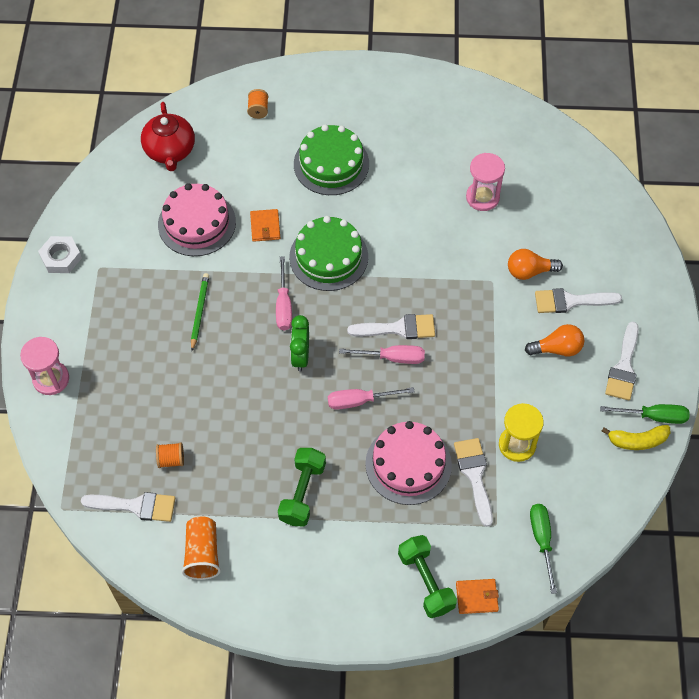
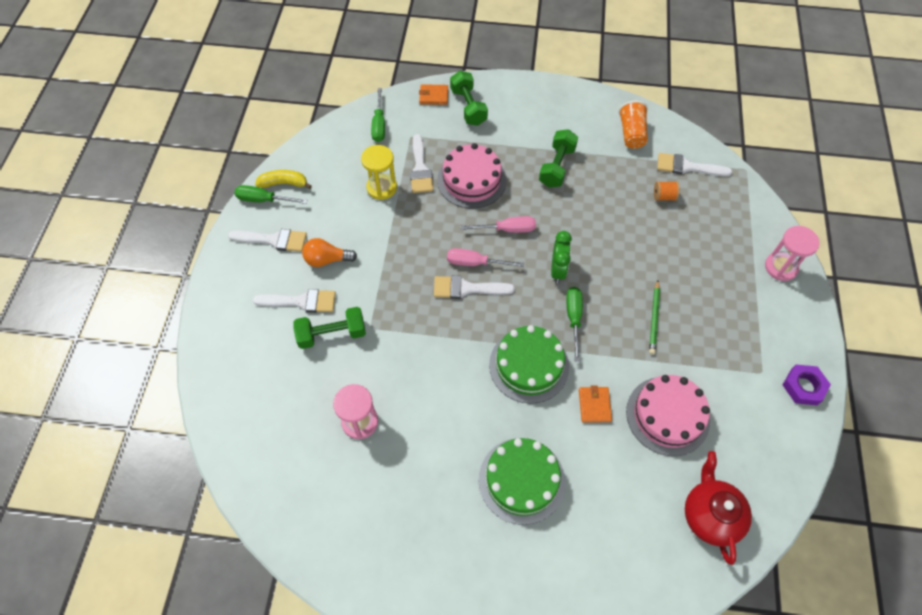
camera: 175 degrees left, 0 degrees up
white nut [38,236,82,273] -> purple nut [783,364,831,405]
orange spool [247,89,268,119] -> none
pink screwdriver [276,256,292,331] -> green screwdriver [566,287,583,362]
orange light bulb [508,249,563,280] -> green dumbbell [293,307,366,349]
white brush [605,322,639,401] -> white brush turned 75 degrees clockwise [228,229,307,252]

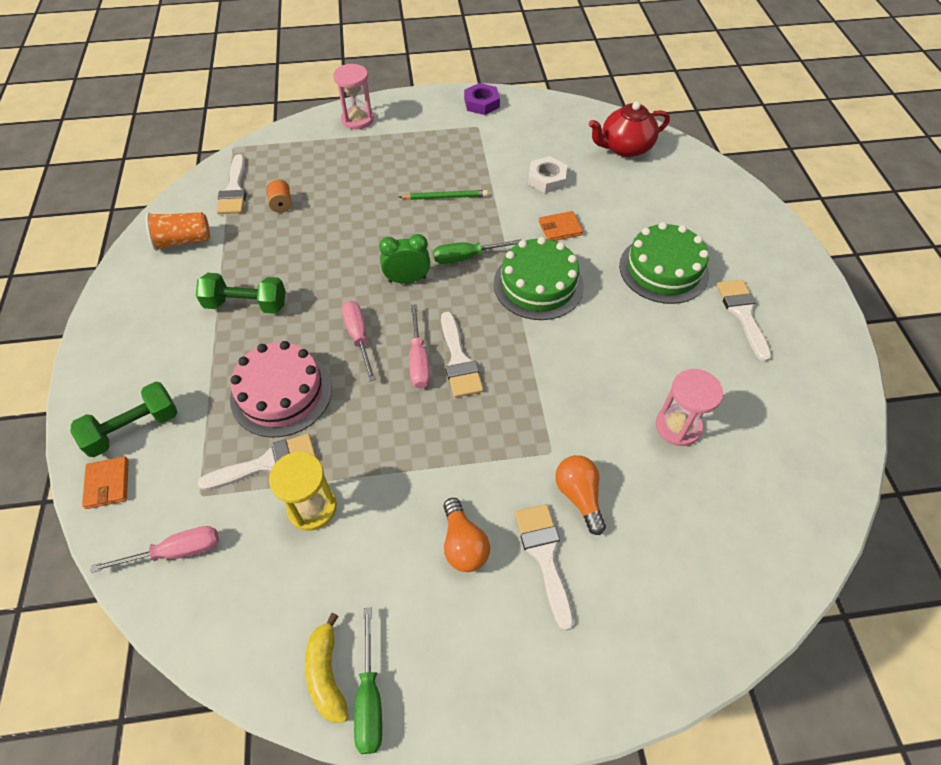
camera: 105 degrees left, 5 degrees down
white brush [228,229,307,252] -> white brush moved to [717,280,772,362]
green dumbbell [293,307,366,349] -> orange light bulb [555,455,606,535]
green screwdriver [371,88,385,142] -> pink screwdriver [91,526,219,573]
pink cake [626,375,710,456] -> white nut [528,156,567,193]

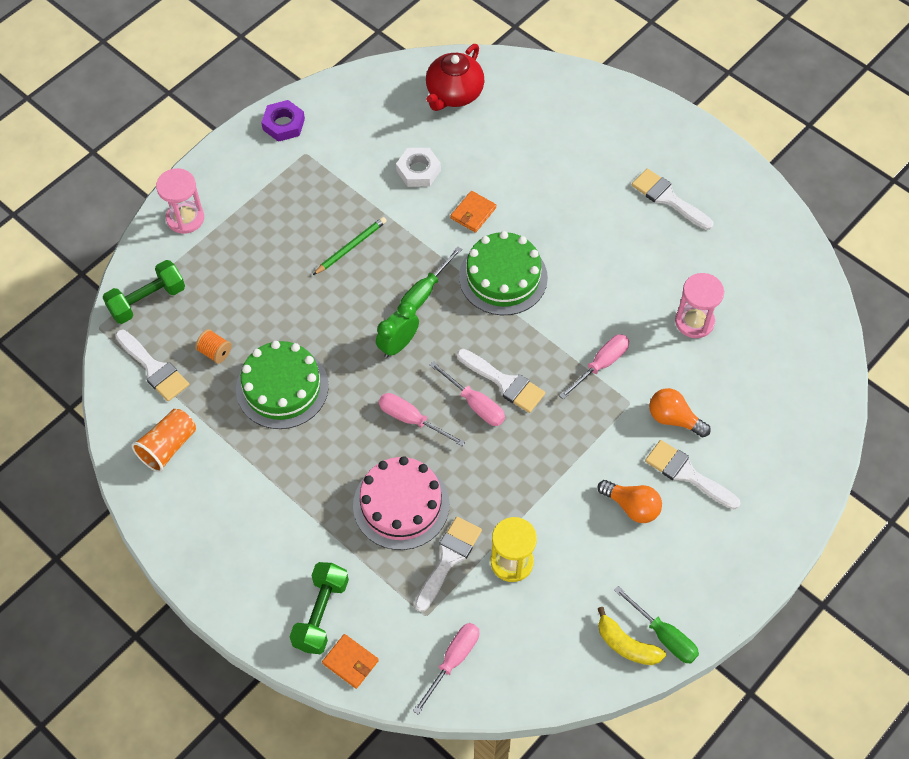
camera: 40 degrees left, 5 degrees up
green dumbbell [196,273,285,314] -> green dumbbell moved to [102,260,185,324]
green cake [619,222,709,304] -> green cake moved to [236,341,329,429]
none -> pink screwdriver [559,334,630,400]

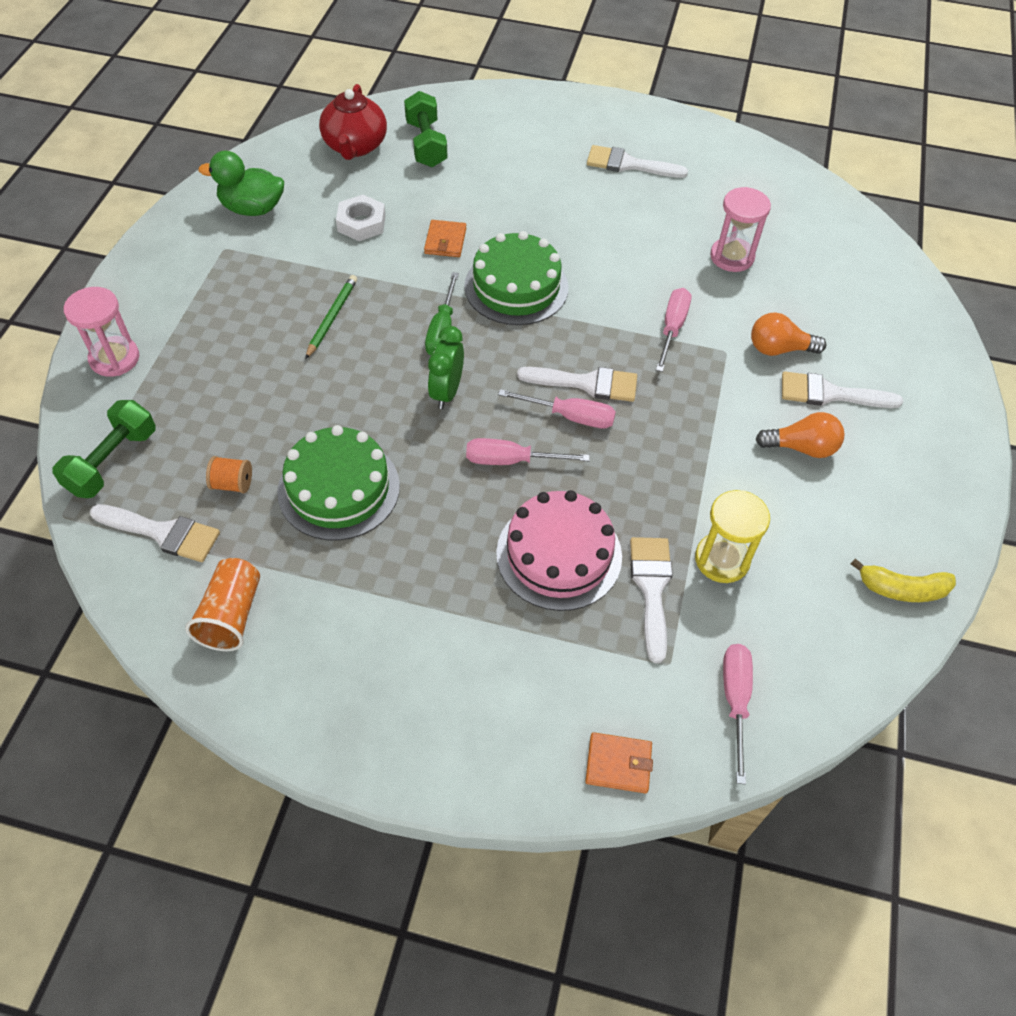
camera: 30 degrees left, 5 degrees down
purple nut [261,100,305,142] -> none
green dumbbell [289,562,349,654] -> green dumbbell moved to [404,91,448,167]
green screwdriver [614,586,699,664] -> none
none -> green duck [198,151,284,216]

